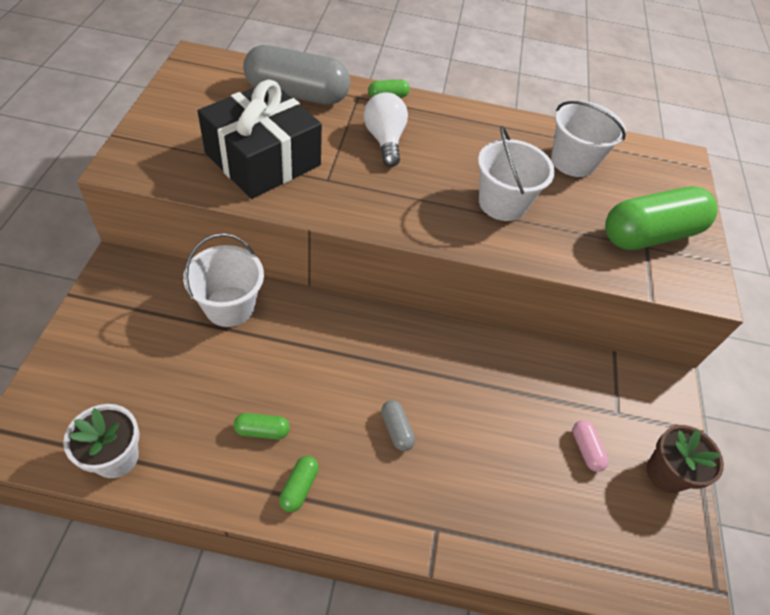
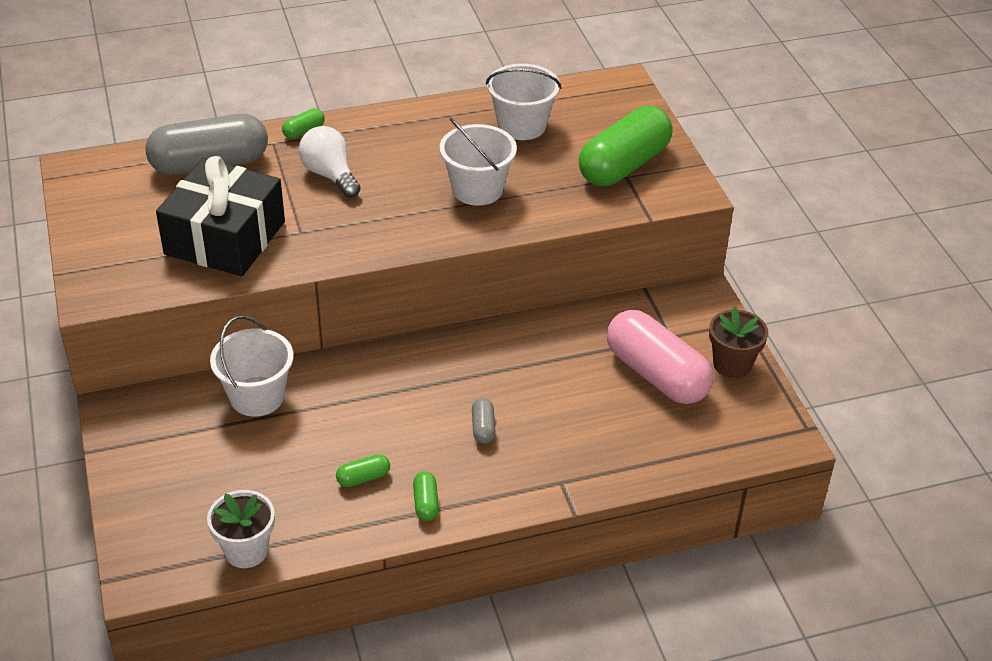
camera: 20 degrees left, 10 degrees down
grey capsule [381,400,415,451] -> grey capsule turned 45 degrees clockwise [472,398,496,444]
pink capsule [573,420,609,472] -> pink capsule [607,310,713,404], size x2.45

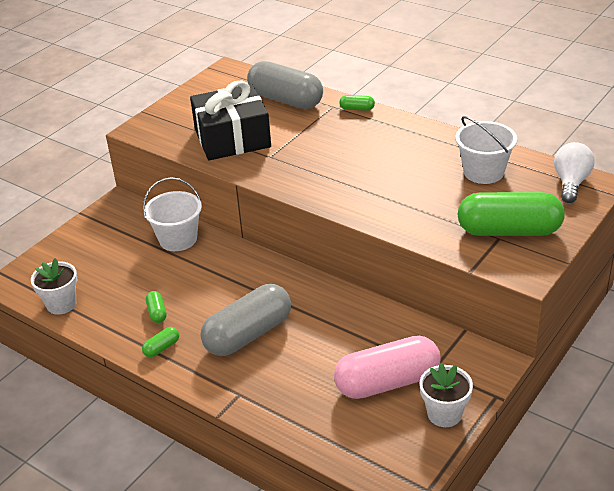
camera: 55 degrees right, 5 degrees down
white light bulb [299,126,361,198] -> white light bulb moved to [554,142,595,203]
green capsule [336,454,390,487] -> green capsule turned 45 degrees clockwise [146,291,167,323]
white bucket [440,118,517,206] -> none
grey capsule [472,398,496,444] -> grey capsule [201,284,291,356], size x2.45
pink capsule [607,310,713,404] -> pink capsule turned 60 degrees clockwise [334,336,441,399]
brown flower pot [709,307,768,378] -> white flower pot [419,363,473,427]

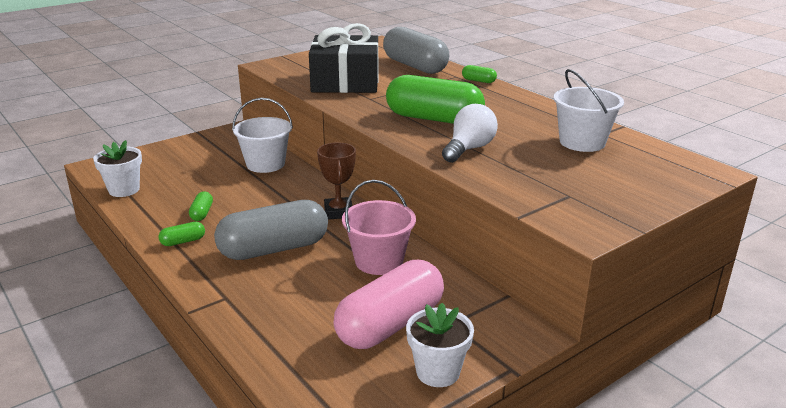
camera: 15 degrees right, 10 degrees down
pink capsule [334,336,441,399] -> pink capsule turned 45 degrees counterclockwise [334,260,444,349]
green capsule [458,192,565,236] -> green capsule moved to [386,75,485,124]
white light bulb [554,142,595,203] -> white light bulb moved to [442,104,498,163]
none -> brown trophy [317,142,356,220]
none -> pink bucket [342,180,416,275]

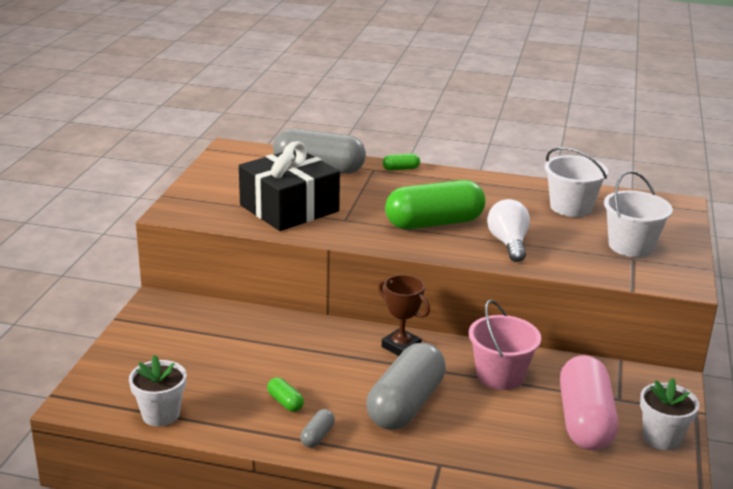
camera: 40 degrees left, 0 degrees up
green capsule [158,222,205,246] -> grey capsule [300,409,335,448]
white bucket [232,98,293,173] -> white bucket moved to [604,171,673,257]

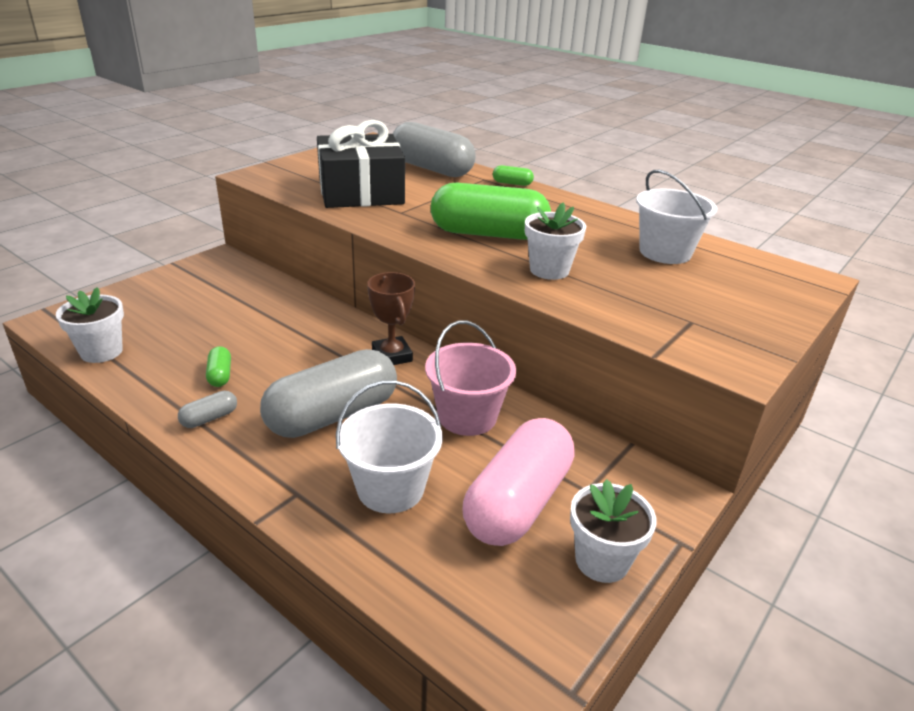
camera: 25 degrees right, 5 degrees up
white light bulb [487,199,530,262] -> white flower pot [525,203,586,280]
white bucket [604,171,673,257] -> white bucket moved to [336,380,443,513]

